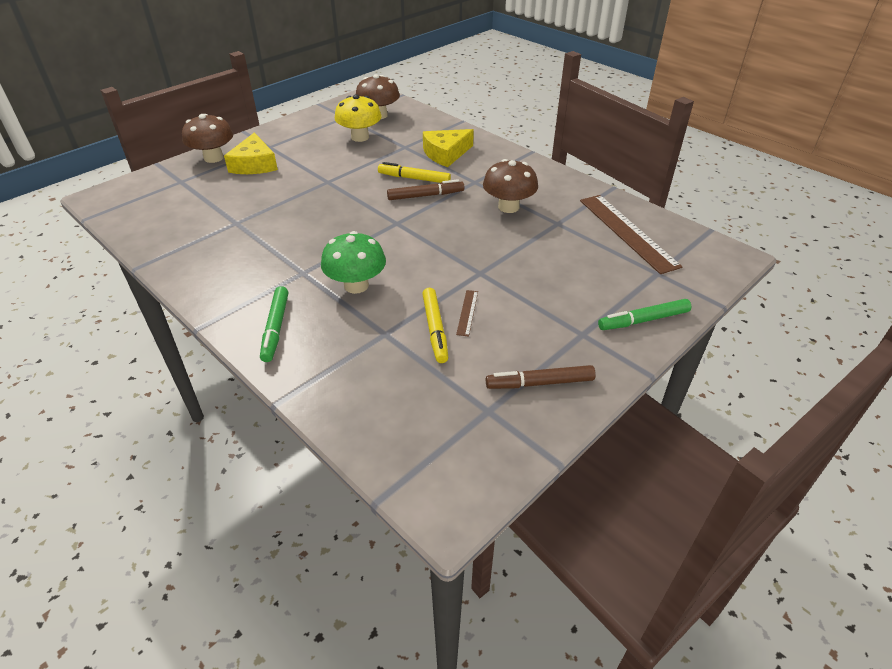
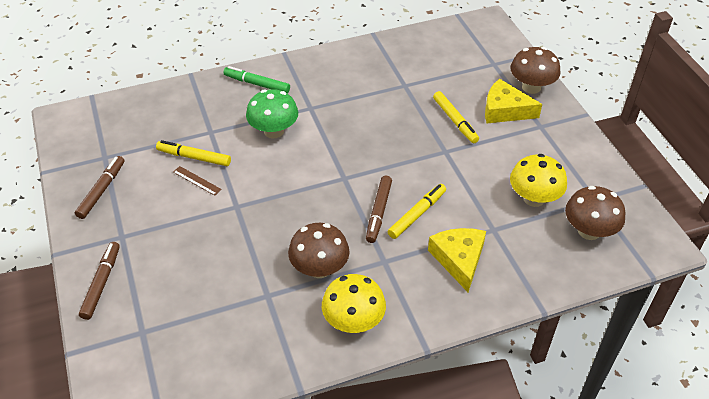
camera: 115 degrees right, 5 degrees up
brown ruler [580,195,682,274] -> none
green marker [598,299,691,330] -> brown marker [79,242,120,320]
none -> yellow mushroom [322,274,386,333]
none -> yellow marker [433,91,479,143]

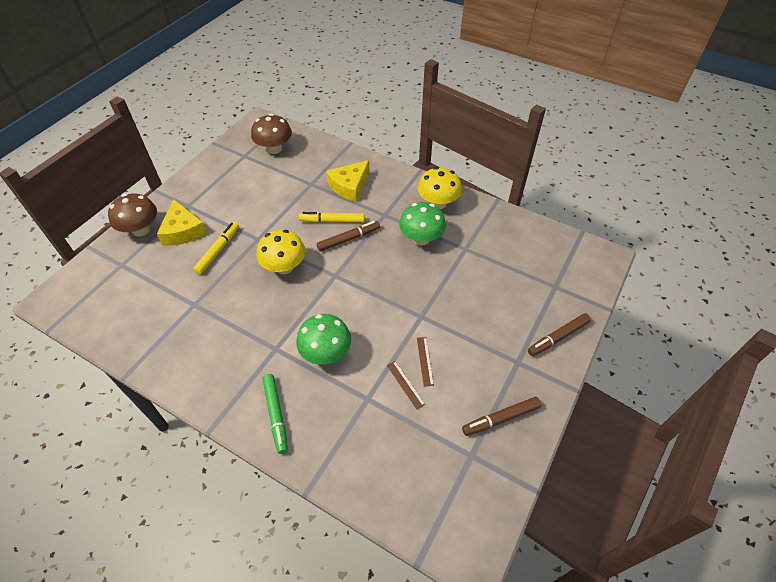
camera: 130 degrees left, 5 degrees up
yellow marker [156,140,231,166] -> brown ruler [387,361,426,410]
brown mushroom [288,223,349,278] -> green mushroom [399,202,446,246]
yellow mushroom [510,154,567,207] -> yellow mushroom moved to [256,230,306,274]

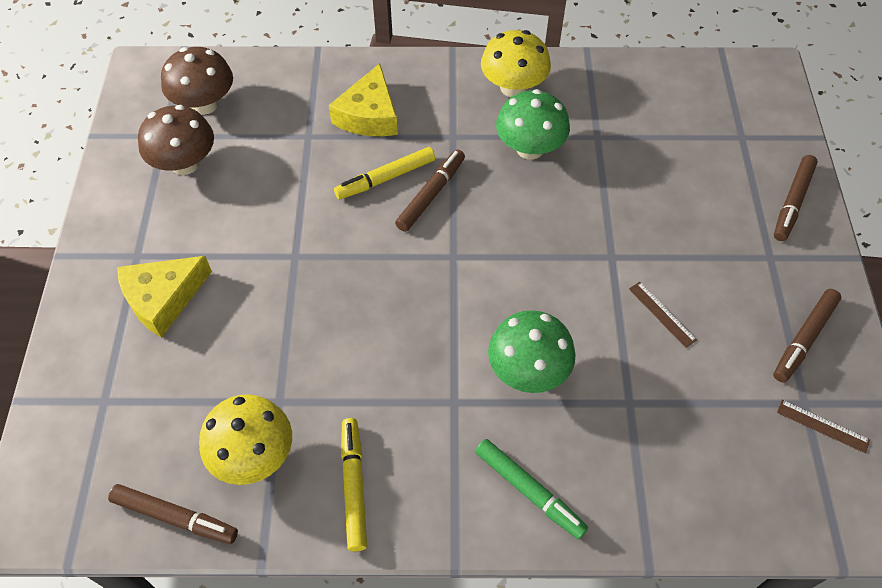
camera: 30 degrees left, 5 degrees up
brown mushroom [108,193,157,236] -> brown mushroom moved to [138,105,214,175]
yellow cheese [157,199,207,245] -> yellow cheese turned 105 degrees clockwise [117,256,212,338]
yellow marker [193,222,239,274] -> yellow marker moved to [341,418,367,552]
yellow mushroom [256,230,306,274] -> yellow mushroom moved to [199,394,292,485]
brown ruler [387,361,426,410] -> brown ruler moved to [777,400,870,453]
none -> brown marker [108,484,238,544]

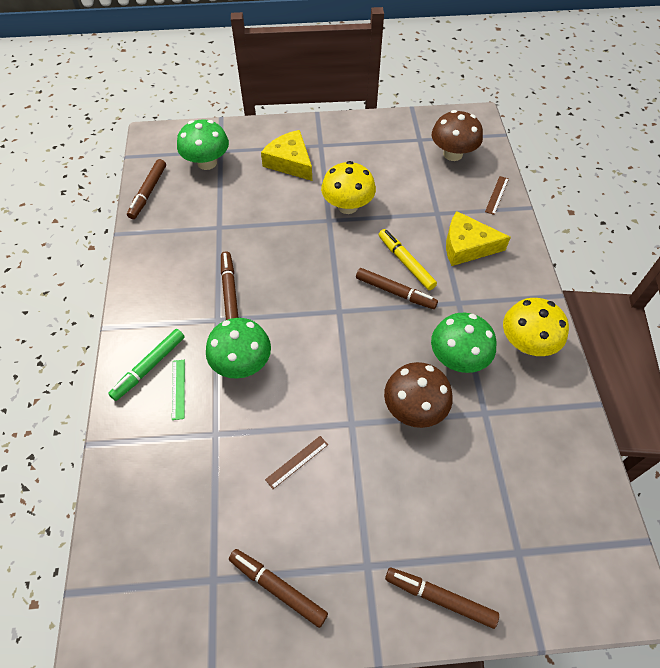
camera: 85 degrees right, 0 degrees up
brown mushroom [138,105,214,175] -> brown mushroom moved to [384,362,453,428]
yellow mushroom [199,394,292,485] -> yellow mushroom moved to [321,161,376,214]
yellow marker [341,418,367,552] -> none
brown ruler [777,400,870,453] -> brown ruler moved to [485,176,509,215]
none -> green ruler [172,360,185,420]
none -> green mushroom [177,119,229,170]
none -> brown marker [221,251,238,320]

